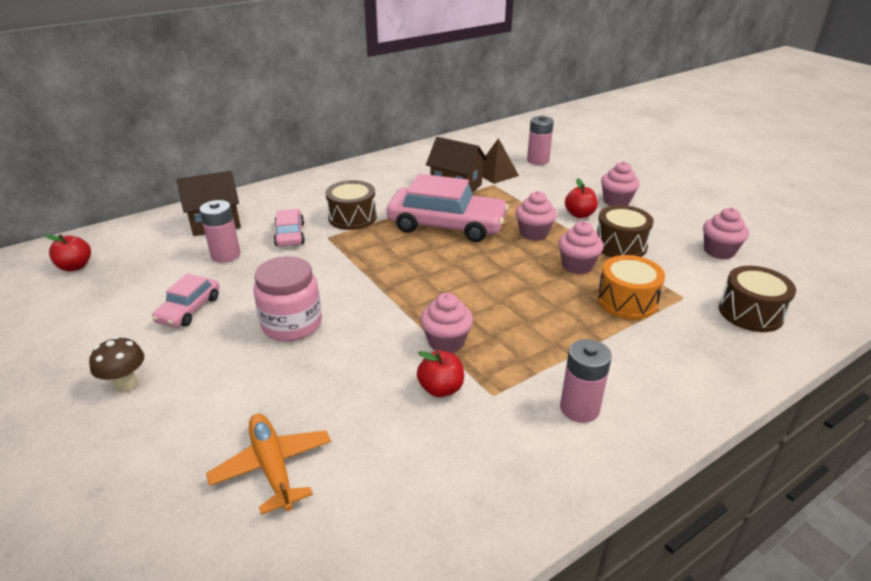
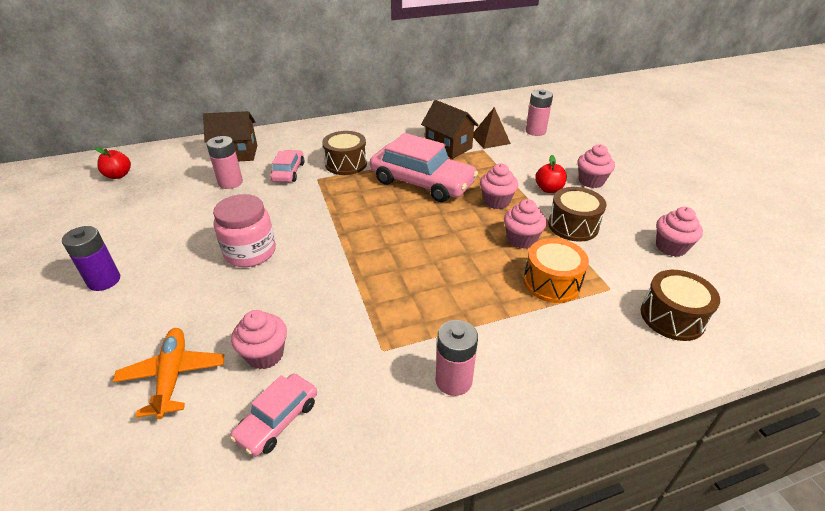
camera: 15 degrees right, 5 degrees up
brown mushroom [89,336,144,392] -> purple battery [62,226,120,291]
pink car [152,274,220,327] -> pink car moved to [230,374,317,457]
red apple [417,351,464,397] -> none
pink cupcake [420,293,473,353] -> pink cupcake moved to [231,310,287,369]

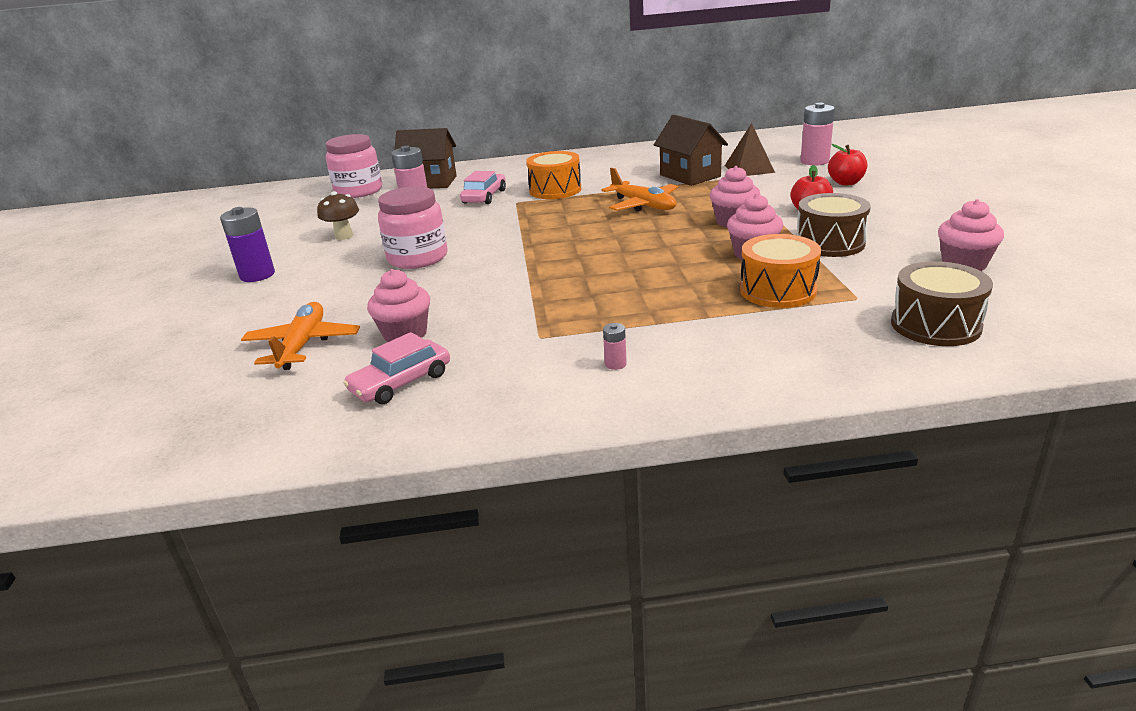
camera: 15 degrees right, 10 degrees down
red apple [94,147,131,179] -> red apple moved to [828,144,867,185]
brown drum [322,131,367,175] -> orange drum [526,151,581,199]
pink car [370,133,478,202] -> orange plane [602,168,678,212]
pink battery [435,320,478,396] -> pink battery [603,323,627,370], size x0.47
pink cupcake [577,144,615,188] -> none
none -> brown mushroom [317,191,359,240]
none -> pink jar [325,134,382,198]

